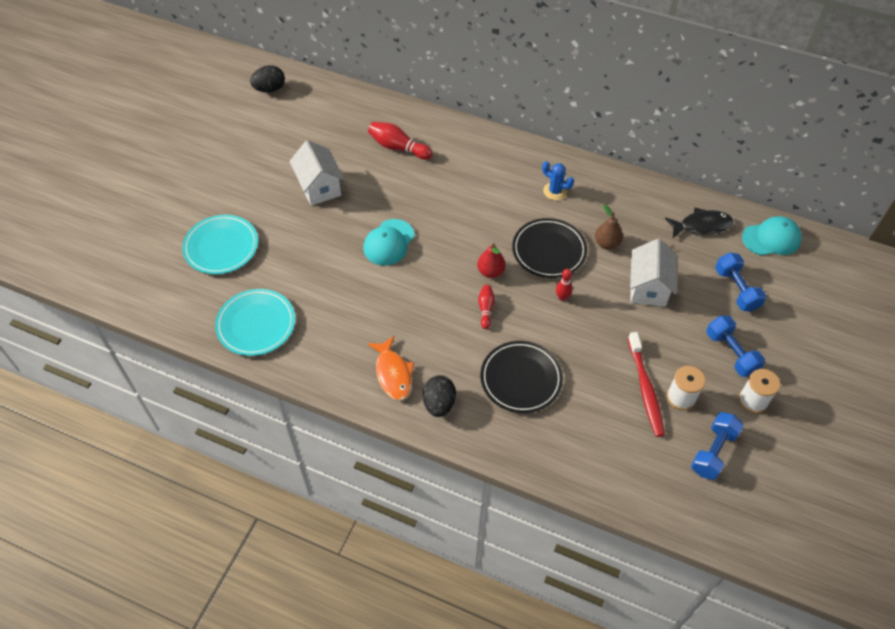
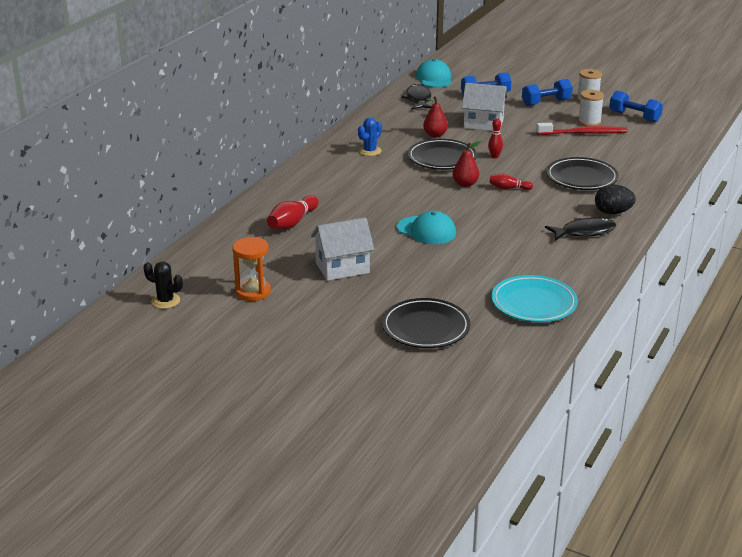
camera: 85 degrees left, 25 degrees down
turquoise plate [182,215,258,274] -> black plate [382,298,470,348]
black egg [250,65,285,93] -> black cactus [143,261,183,309]
orange fish [367,336,414,400] -> black fish [545,218,616,241]
brown pear [595,205,623,250] -> red pear [423,96,448,138]
none -> orange hourglass [232,237,271,301]

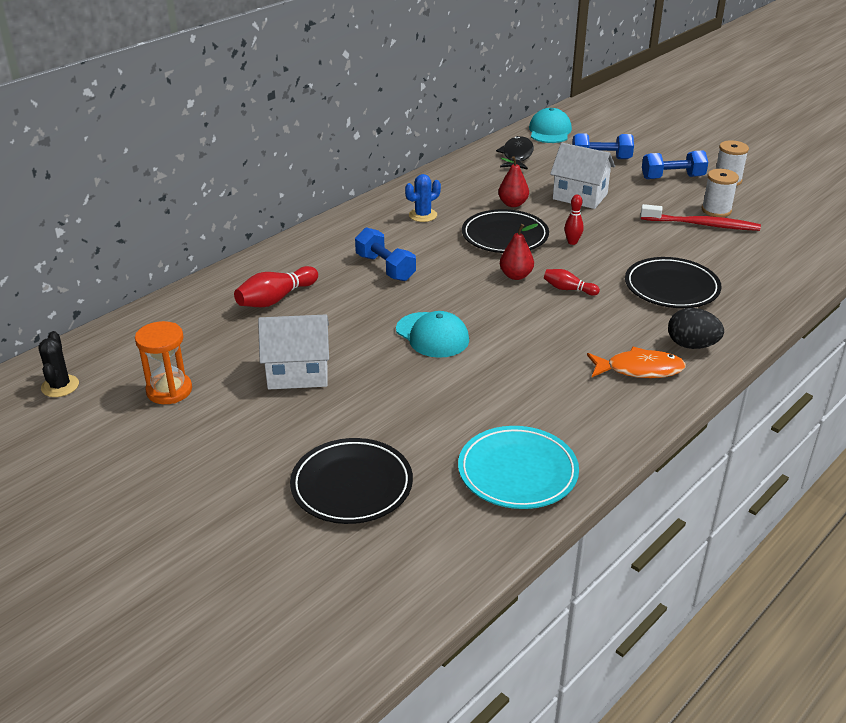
camera: 15 degrees right, 5 degrees up
black cactus [143,261,183,309] -> black cactus turned 45 degrees clockwise [38,331,79,397]
black fish [545,218,616,241] -> orange fish [587,347,686,378]
blue dumbbell [609,91,663,122] -> blue dumbbell moved to [355,227,416,281]

